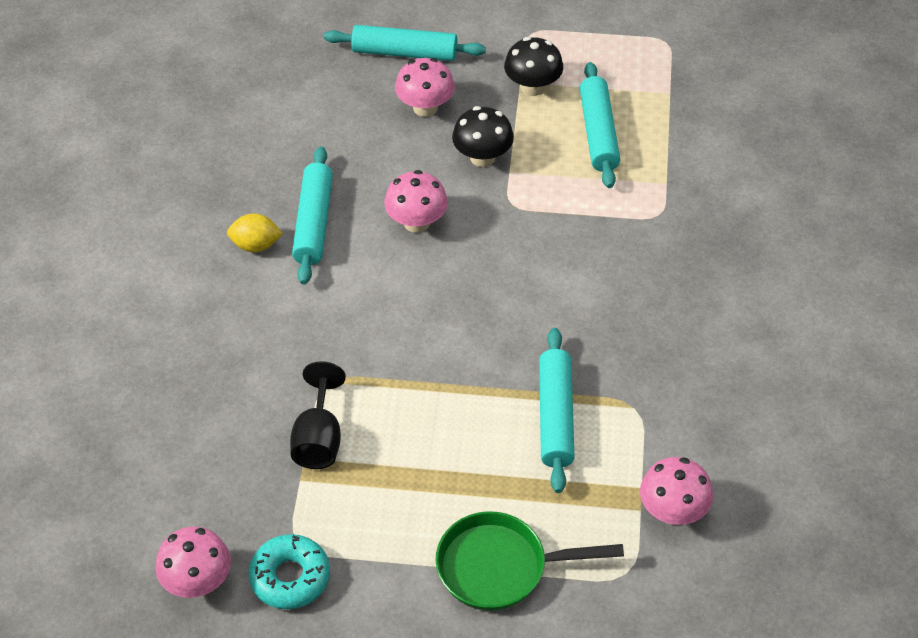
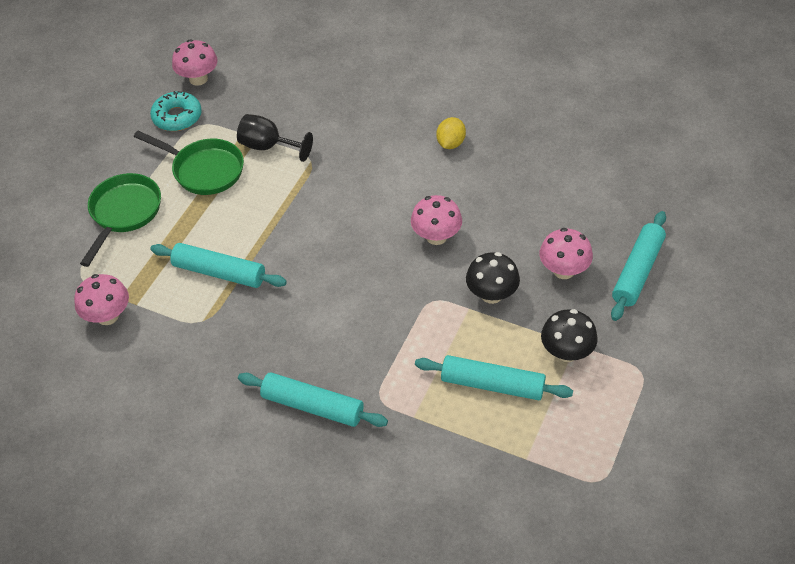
camera: 110 degrees right, 0 degrees up
turquoise rolling pin [292,146,333,284] -> turquoise rolling pin moved to [238,373,388,427]
none -> green pan [134,131,244,195]

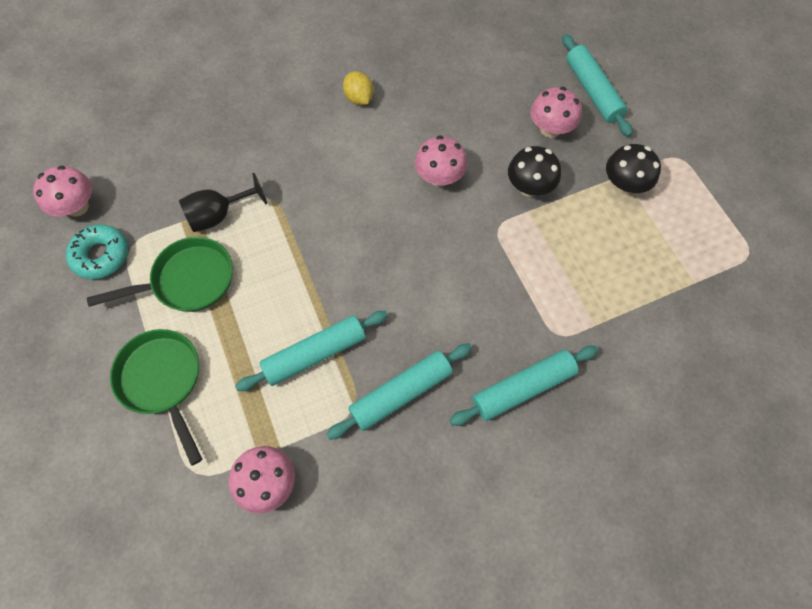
camera: 50 degrees left, 15 degrees up
turquoise rolling pin [415,355,573,400] -> turquoise rolling pin moved to [326,343,472,440]

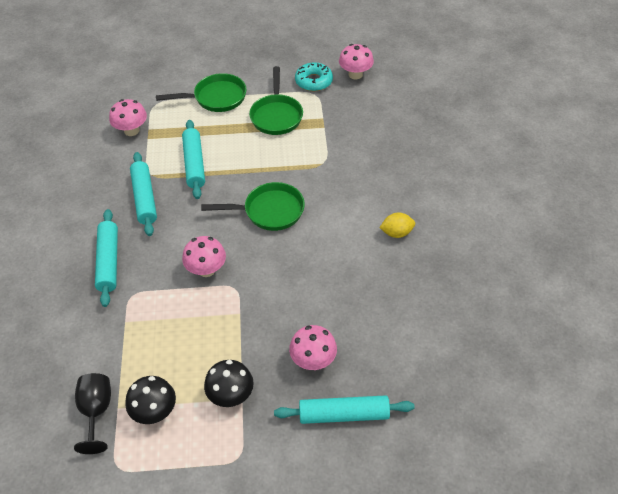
camera: 110 degrees right, 15 degrees down
black goblet [179,173,267,232] -> black goblet moved to [74,373,111,454]
pink mushroom [415,135,467,187] -> pink mushroom moved to [182,236,226,277]
black mushroom [508,146,561,197] -> black mushroom moved to [126,376,176,424]
none -> green pan [201,182,305,231]

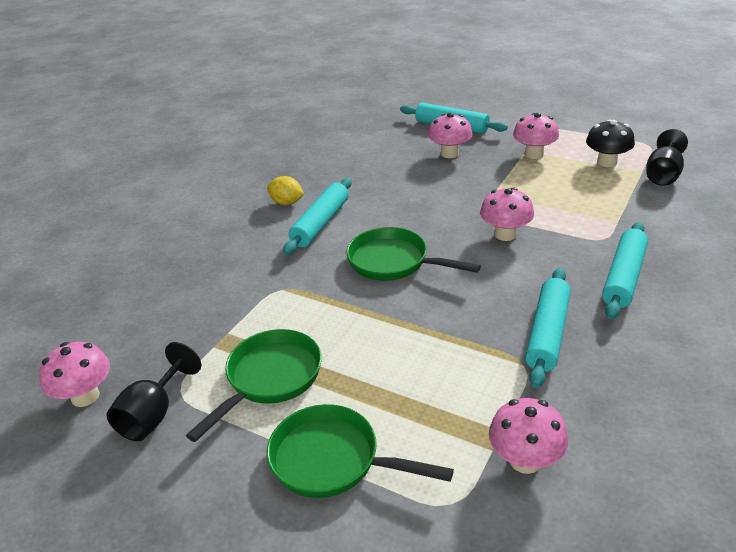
camera: 145 degrees left, 15 degrees down
turquoise rolling pin [182,120,205,199] -> turquoise rolling pin moved to [283,178,352,255]
black mushroom [204,360,254,407] -> pink mushroom [513,113,559,159]
turquoise donut [295,62,333,91] -> black goblet [106,342,201,441]

